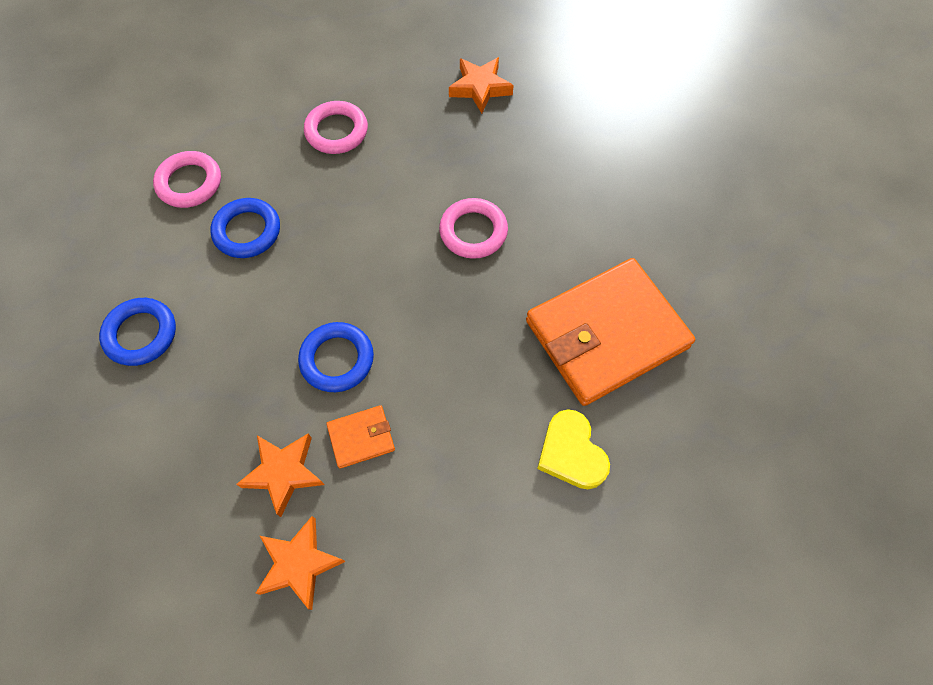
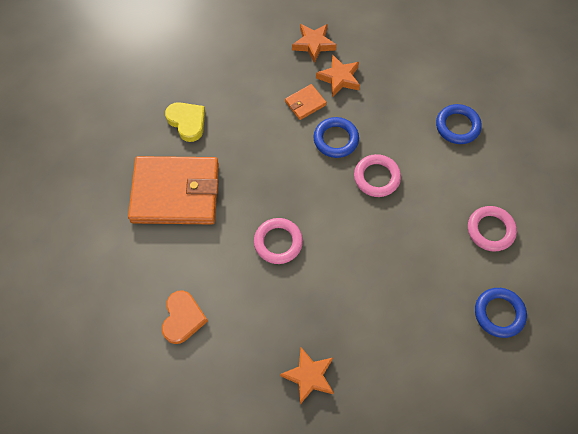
camera: 165 degrees right, 0 degrees up
blue ring [210,198,280,258] -> blue ring moved to [475,288,527,338]
pink ring [304,101,368,154] -> pink ring moved to [354,154,401,197]
orange wallet [526,258,695,406] -> orange wallet turned 45 degrees clockwise [128,156,219,224]
none -> orange heart [162,290,208,344]

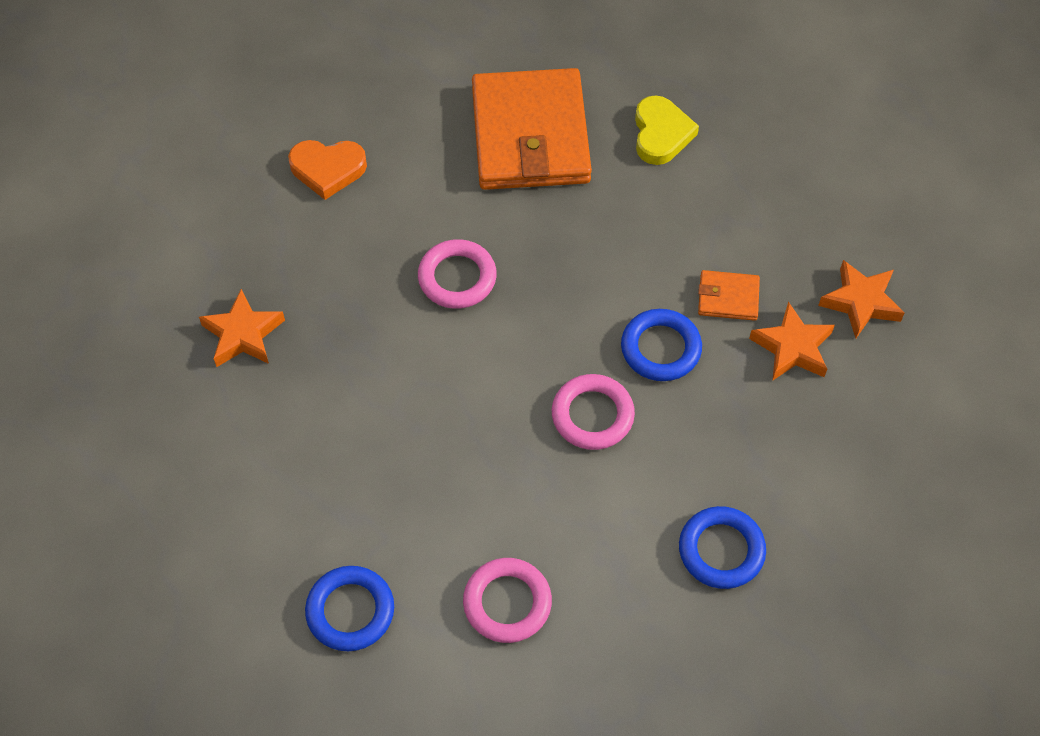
camera: 85 degrees right, 5 degrees down
yellow heart [165,102,205,142] -> yellow heart turned 45 degrees counterclockwise [635,95,699,165]
orange wallet [285,84,327,120] -> orange wallet turned 45 degrees counterclockwise [698,270,760,321]

